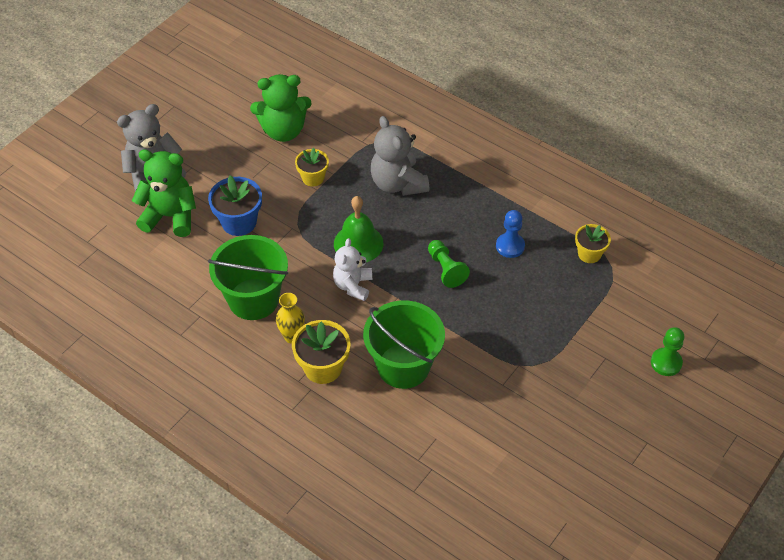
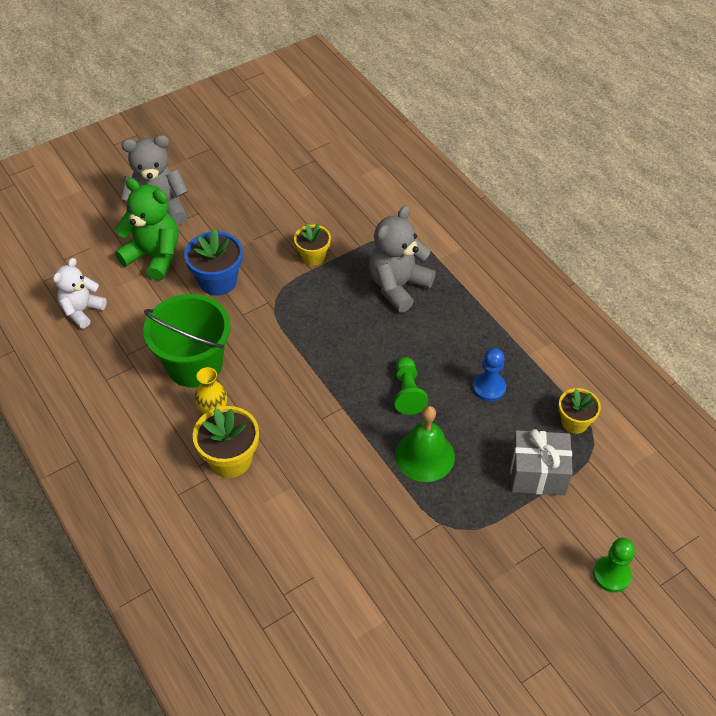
camera: 20 degrees right, 0 degrees up
green teddy bear [250,74,311,142] -> none
white teddy bear [333,238,372,301] -> white teddy bear moved to [53,258,107,329]
green bell [334,196,383,262] -> green bell moved to [395,406,455,482]
green bucket [363,300,445,389] -> none
grey teddy bear [371,116,429,196] -> grey teddy bear turned 45 degrees clockwise [369,205,436,312]
none -> grey gift [510,429,573,495]

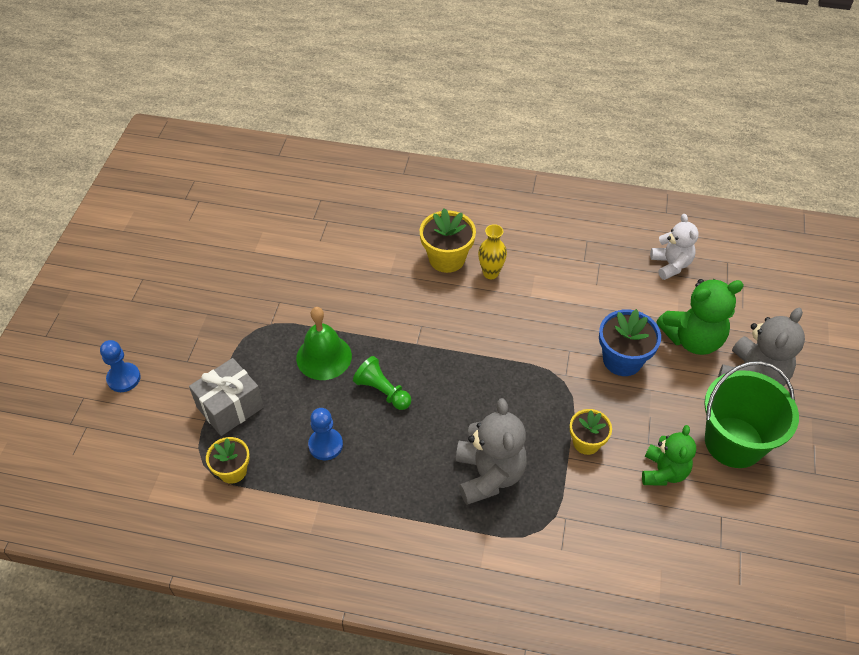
camera: 135 degrees right, 0 degrees up
green bucket [143,294,231,388] -> green bucket moved to [704,361,799,468]
green pawn [593,538,635,592] -> blue pawn [100,340,141,392]
none -> green teddy bear [642,425,696,486]

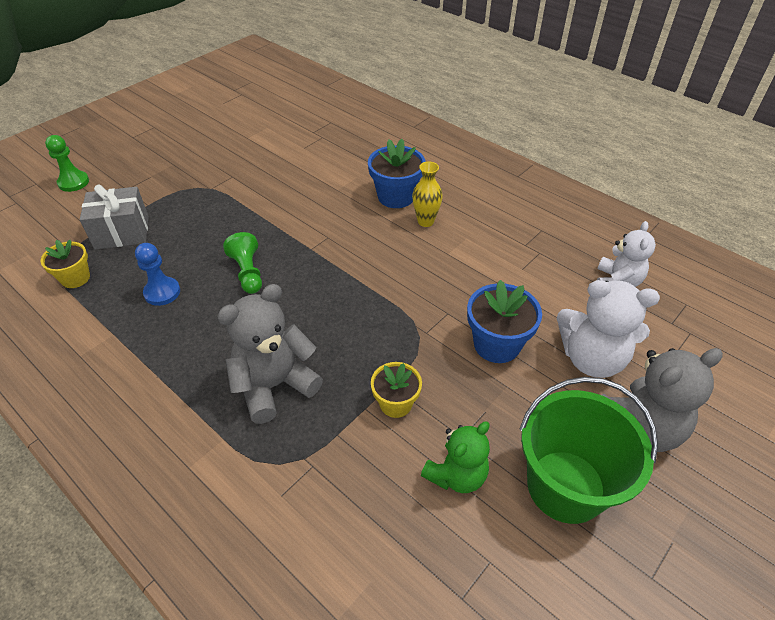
camera: 30 degrees right, 5 degrees down
blue pawn [100,340,141,392] -> green pawn [45,135,89,192]
green bell [296,307,352,380] -> none
yellow flower pot [420,208,476,273] -> blue flower pot [368,139,426,208]
grey teddy bear [456,398,527,505] -> grey teddy bear turned 150 degrees counterclockwise [217,284,323,424]
green teddy bear [656,279,744,355] -> white teddy bear [557,280,660,378]

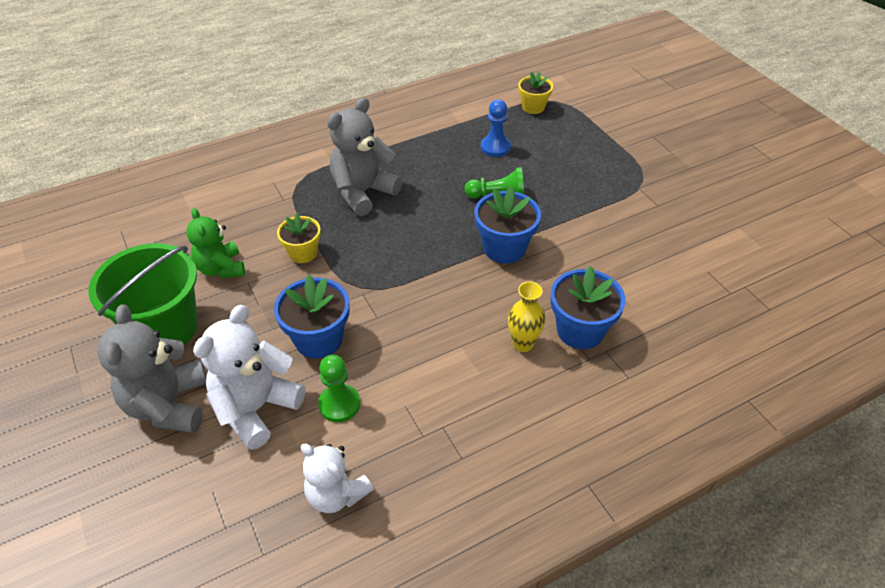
camera: 110 degrees right, 0 degrees up
green pawn [45,135,89,192] -> green pawn moved to [318,355,360,422]
grey gift [80,185,149,249] -> none
grey teddy bear [217,284,323,424] -> grey teddy bear turned 120 degrees counterclockwise [327,97,402,216]
none -> blue flower pot [474,186,541,263]

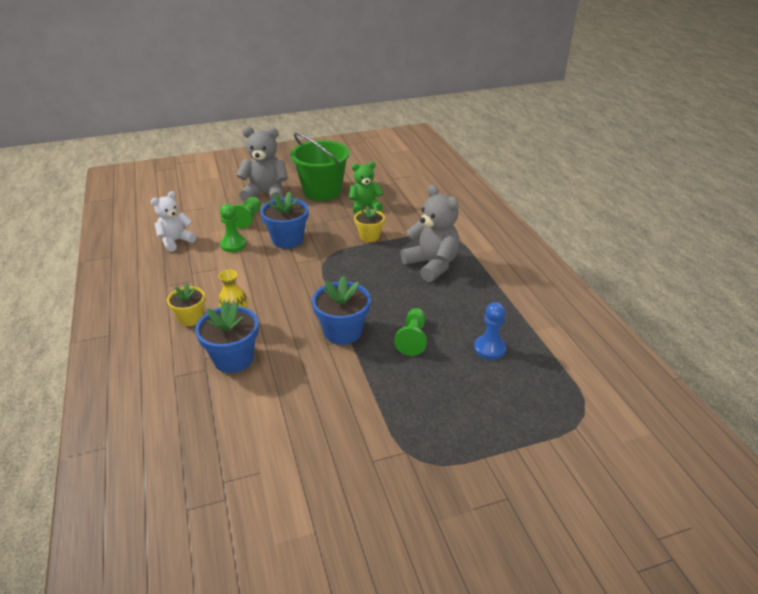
camera: 100 degrees right, 10 degrees down
white teddy bear [193,305,306,450] -> green pawn [234,197,261,229]
yellow flower pot [518,72,553,114] -> yellow flower pot moved to [167,283,205,326]

